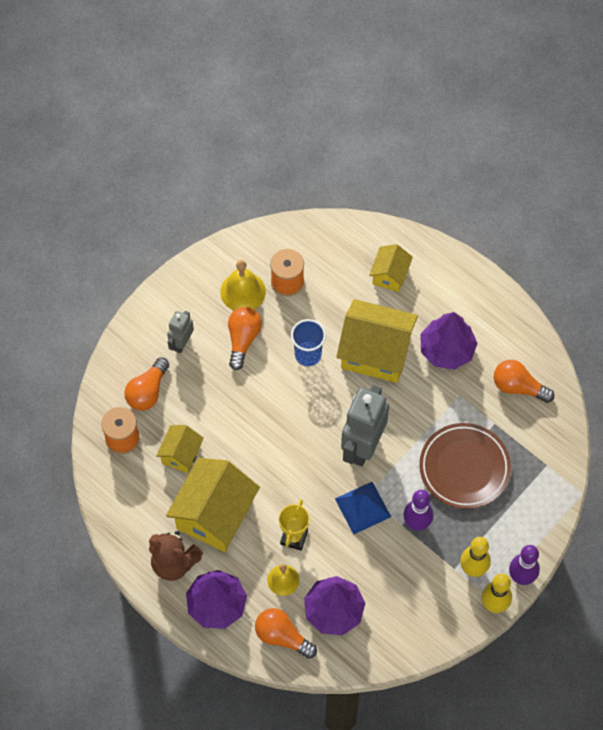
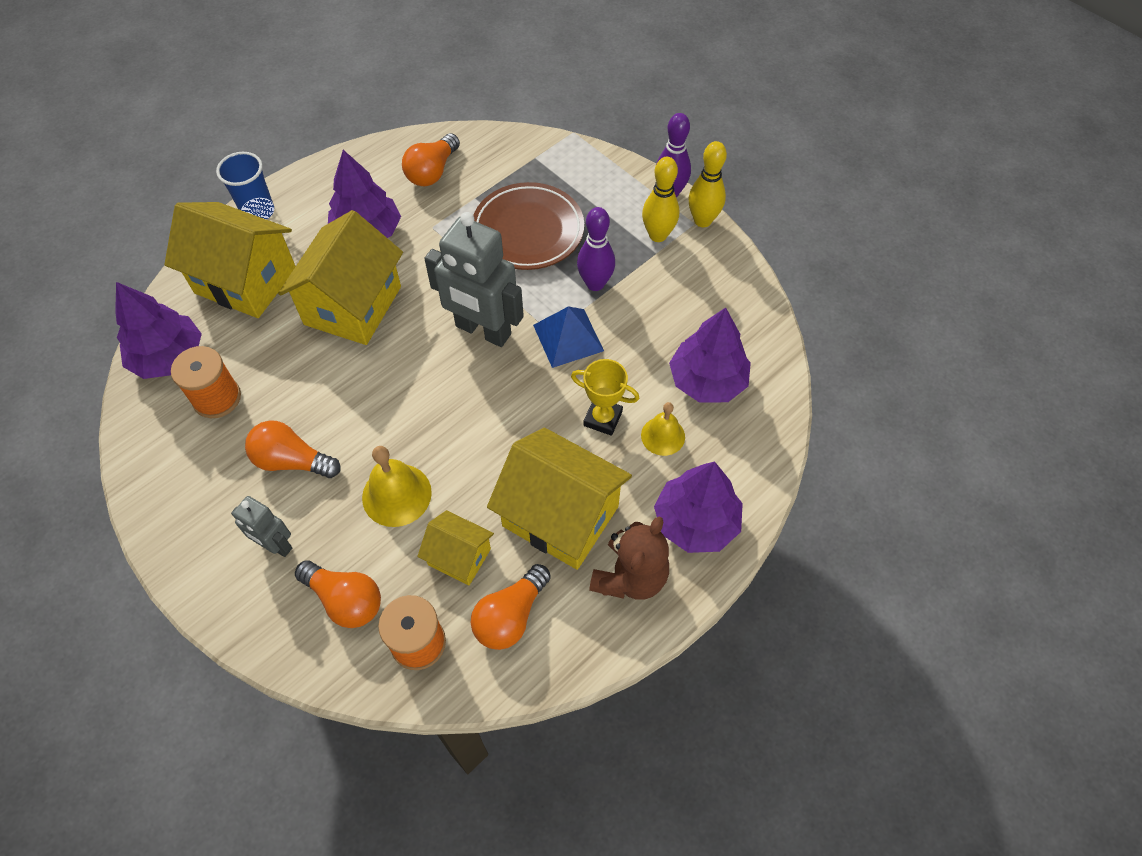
camera: 85 degrees left, 5 degrees down
yellow bell [220,260,266,311] -> yellow bell moved to [362,446,432,527]
orange light bulb [255,608,317,659] -> orange light bulb moved to [471,564,551,650]
blue cup [291,319,326,366] -> blue cup moved to [216,152,274,220]
yellow house [369,244,413,292] -> yellow house [164,202,296,318], size x1.88
none -> purple tree [115,282,202,379]

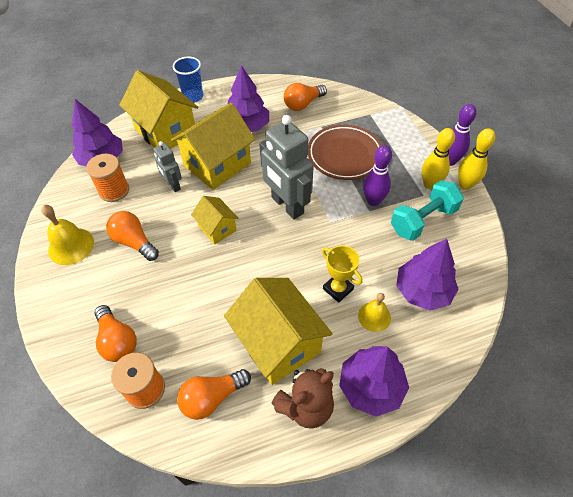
camera: 25 degrees right, 5 degrees down
grey robot [231,496,292,557] -> grey robot moved to [153,141,182,192]
yellow bell [362,446,432,527] -> yellow bell moved to [41,205,94,265]
yellow house [417,510,494,585] -> yellow house moved to [191,196,239,244]
blue pyramid [533,307,604,368] -> none
none -> turquoise dumbbell [391,180,464,241]

